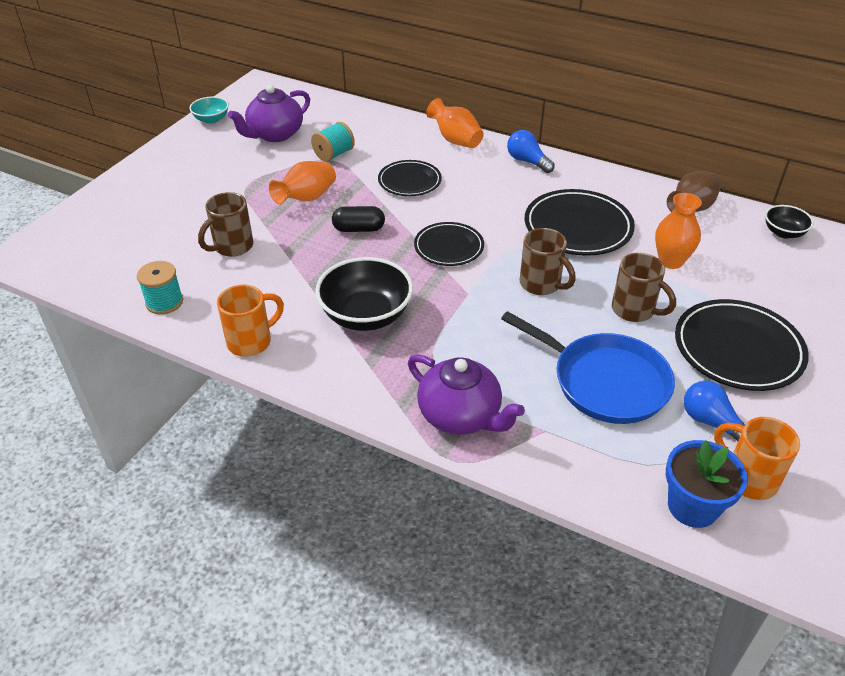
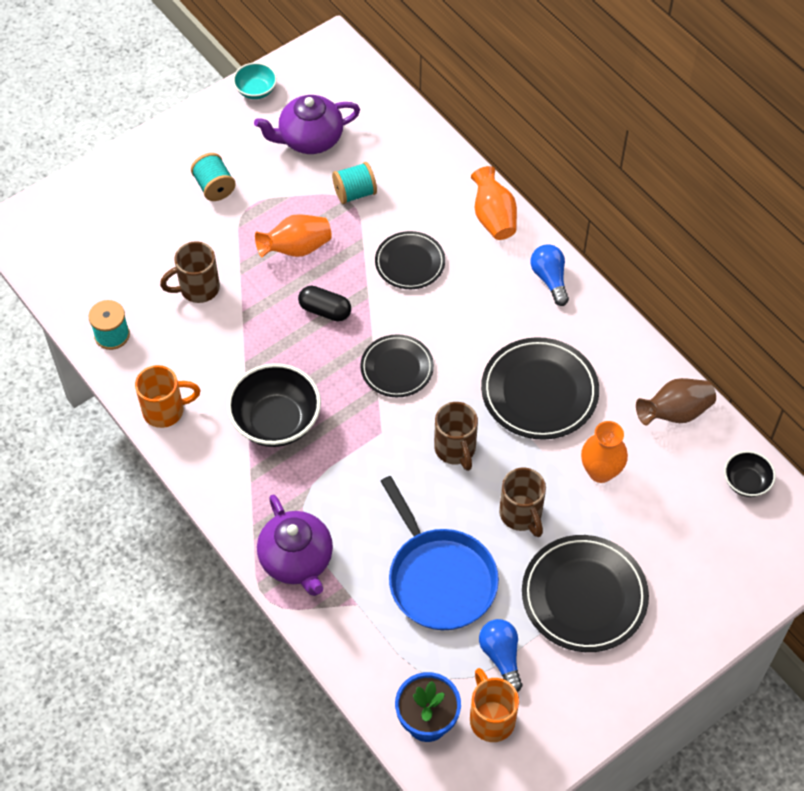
camera: 25 degrees right, 15 degrees up
none -> turquoise spool [191,153,236,201]

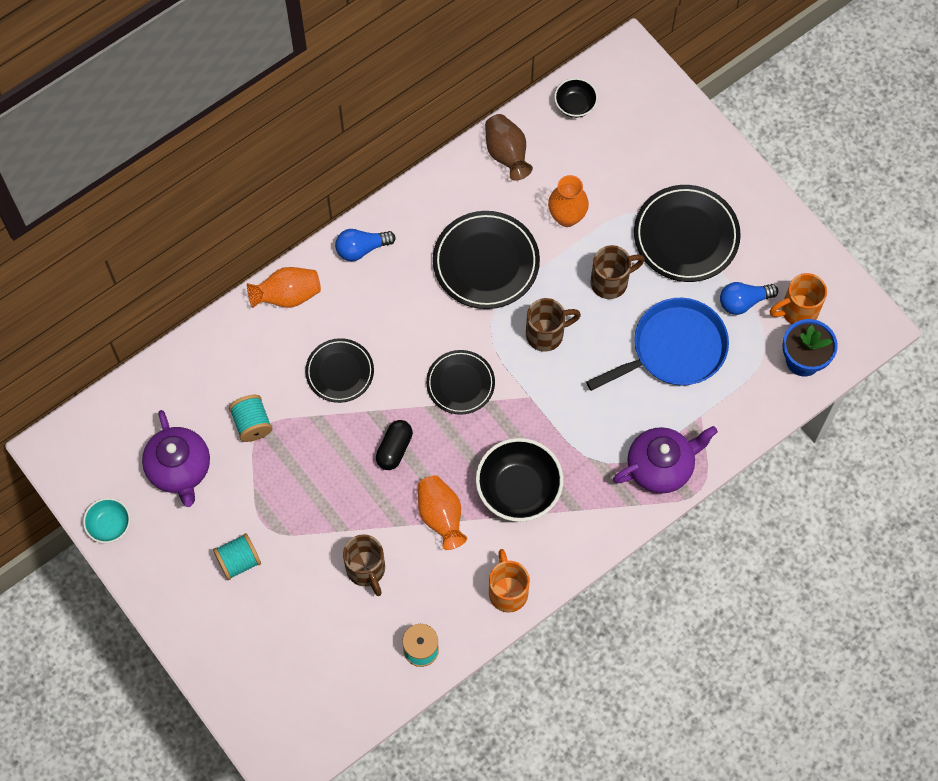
camera: 90 degrees left, 10 degrees up
orange vase [255,214,331,257] -> orange vase moved to [418,475,467,550]

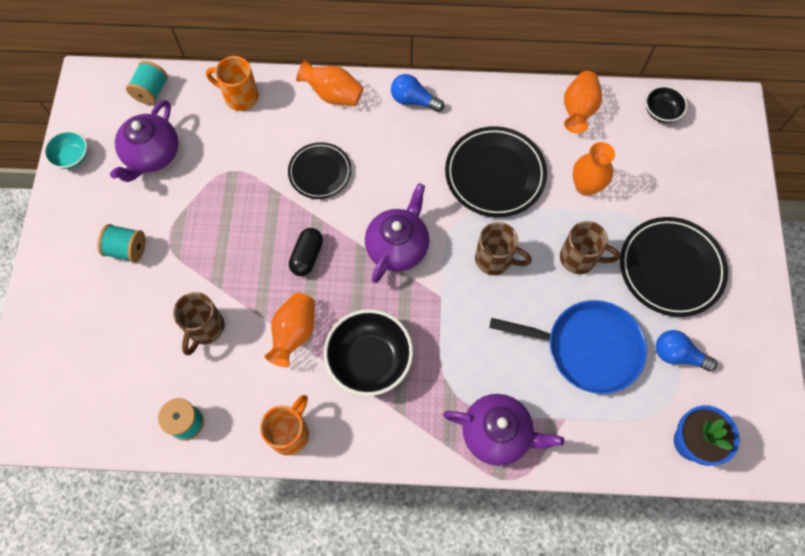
camera: 40 degrees right, 0 degrees up
turquoise spool [229,395,273,442] -> turquoise spool moved to [126,60,168,105]
black capsule [376,420,413,470] -> black capsule turned 45 degrees counterclockwise [289,228,323,276]
black plate [426,350,495,415] -> purple teapot [365,183,429,283]
brown vase [485,114,533,181] -> orange vase [564,71,602,133]
orange mug [770,273,827,324] -> orange mug moved to [206,56,259,111]

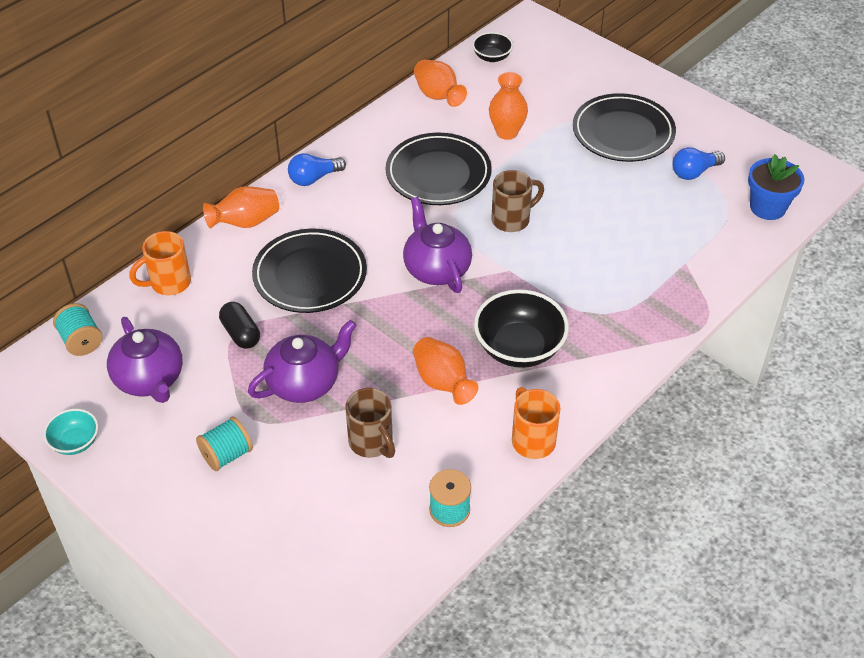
camera: 50 degrees left, 20 degrees down
black plate [288,142,352,199] -> black plate [252,229,367,313], size x1.59
black capsule [289,228,323,276] -> black capsule moved to [219,302,260,349]
purple teapot [443,394,564,466] -> purple teapot moved to [248,320,357,403]
blue pan [489,300,647,394] -> none
brown mug [560,221,620,274] -> none

